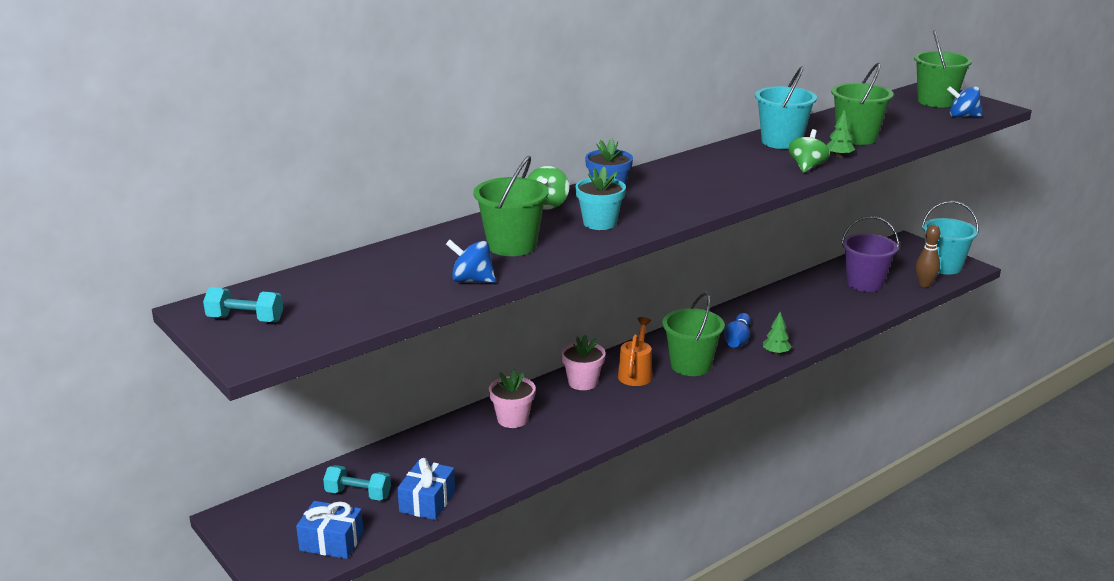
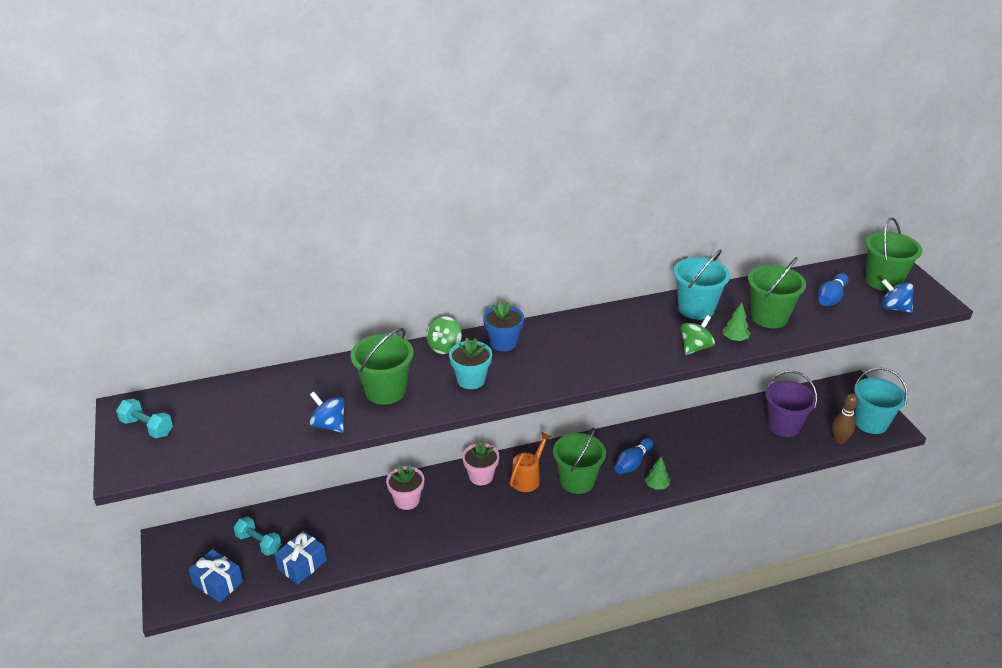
camera: 20 degrees right, 10 degrees up
none -> blue bowling pin [818,273,848,306]

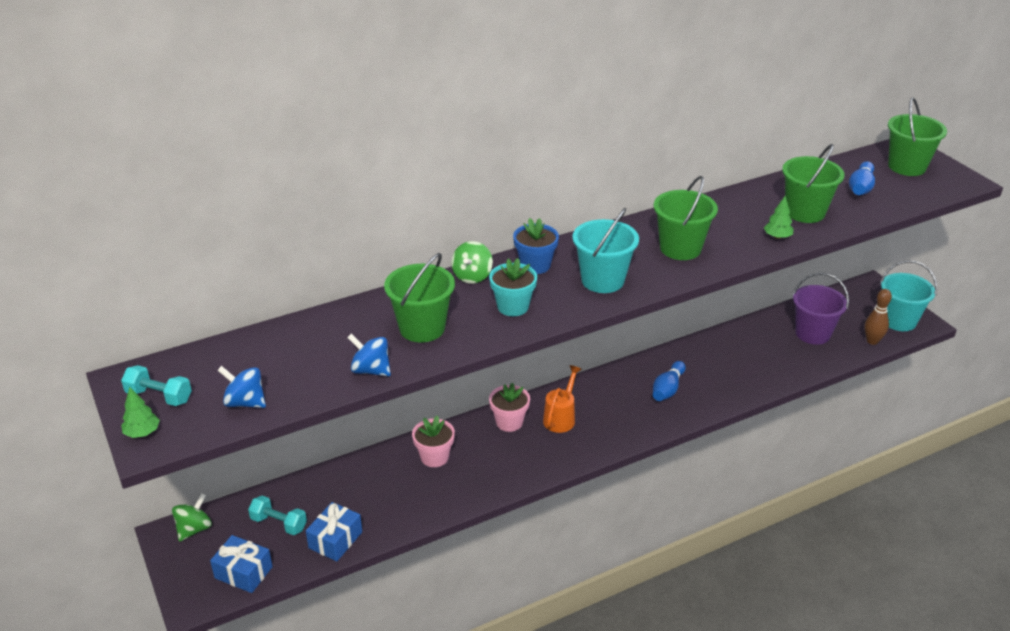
camera: 10 degrees left, 0 degrees up
green bucket [553,428,606,494] -> green bucket moved to [654,176,718,260]
green tree [645,457,670,489] -> green tree moved to [121,387,160,438]
turquoise bucket [673,249,730,320] -> turquoise bucket moved to [572,208,639,293]
green spinning top [681,315,715,355] -> green spinning top moved to [172,493,212,542]
blue spinning top [881,279,914,313] -> blue spinning top moved to [217,366,266,408]

